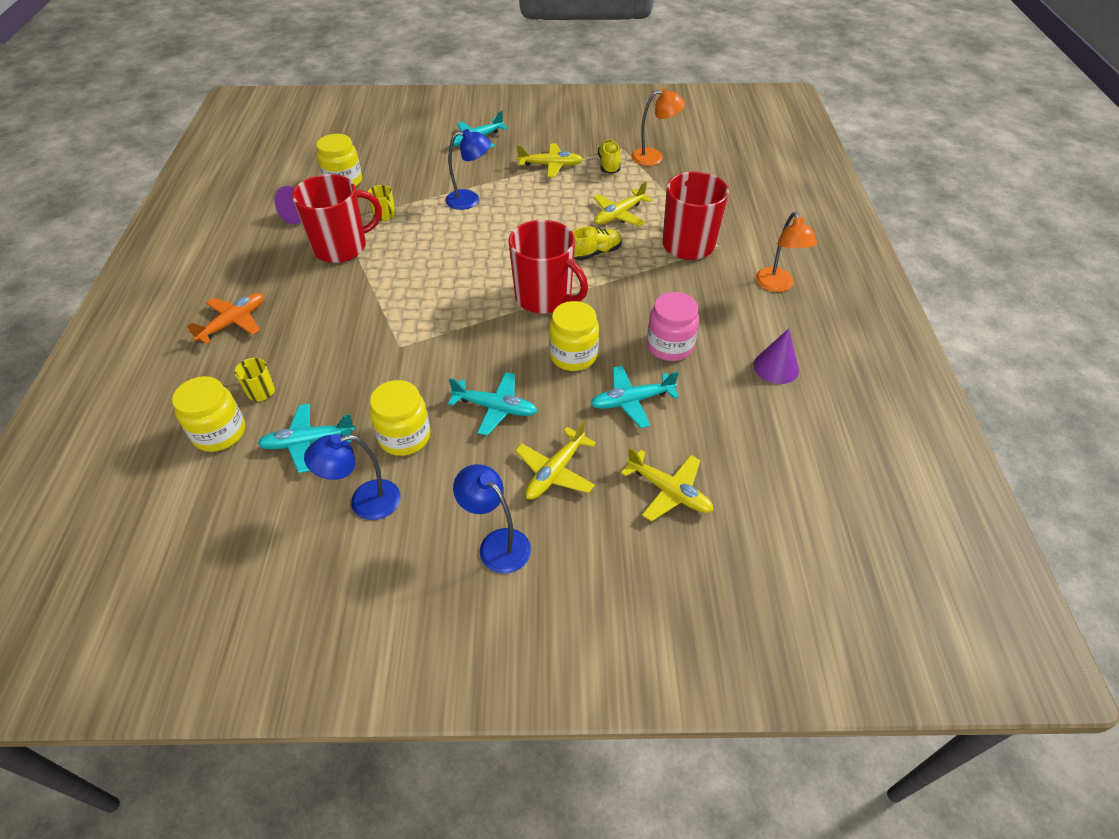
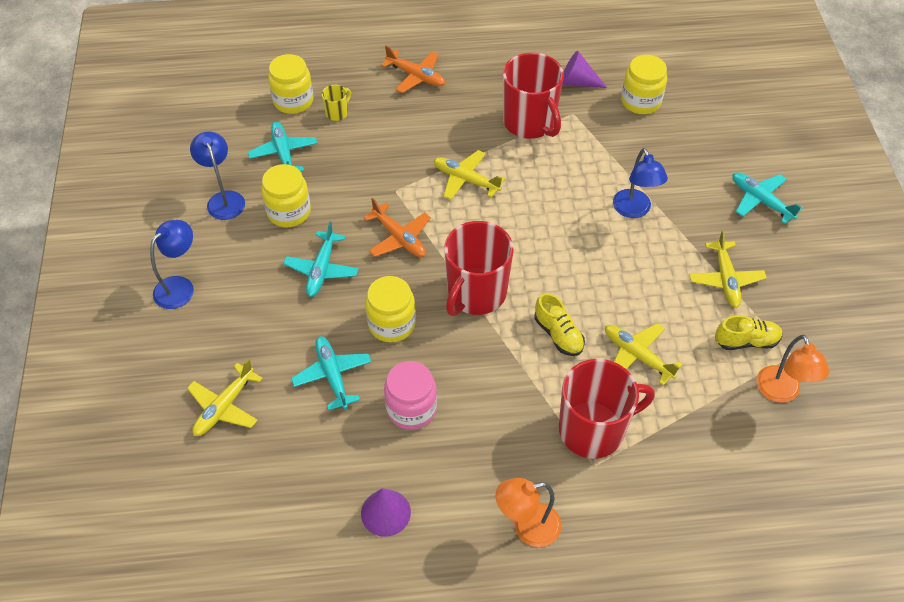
camera: 85 degrees right, 5 degrees up
yellow mug [368,185,395,221] -> none
yellow plane [515,421,596,500] -> yellow plane moved to [434,150,505,200]
none -> orange plane [364,198,431,257]

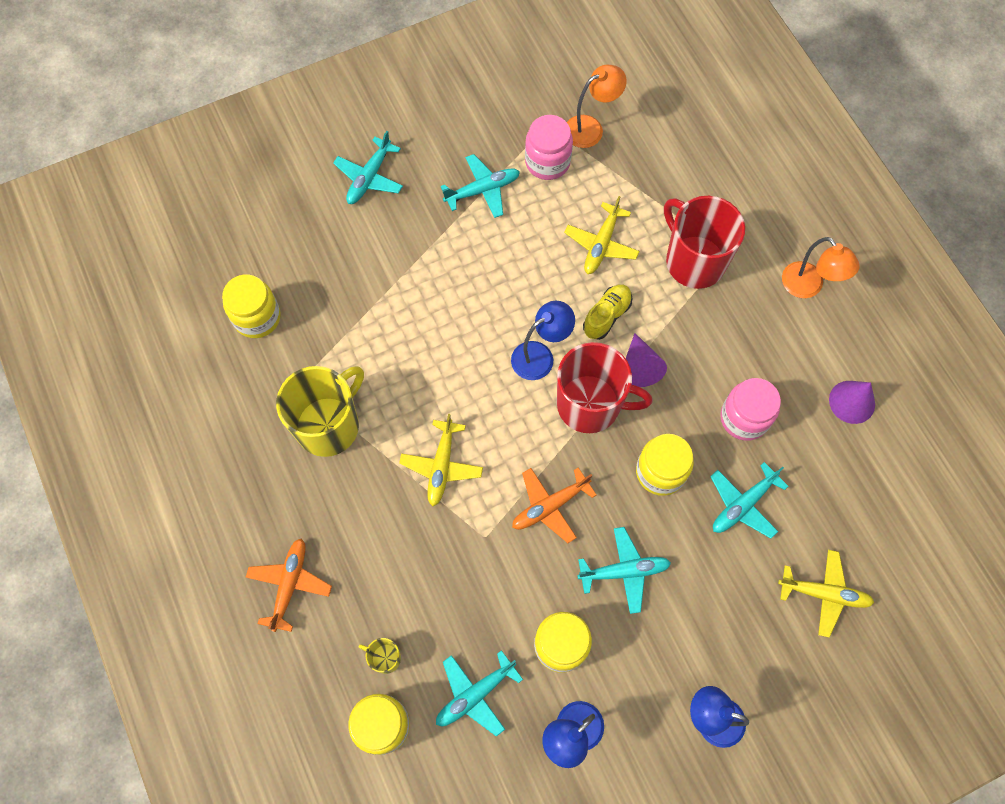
camera: 110 degrees left, 15 degrees up
orange plane [364,198,431,257] -> orange plane turned 150 degrees counterclockwise [512,468,597,543]
red mug [503,53,564,139] -> yellow mug [276,366,364,457]
purple cone [562,51,607,88] -> purple cone moved to [626,333,667,387]
blue lamp [613,148,668,218] -> blue lamp moved to [511,301,575,380]
yellow plane [689,230,767,308] -> turquoise plane [441,154,520,218]
yellow shoe [715,315,783,350] -> pink jar [525,115,573,180]

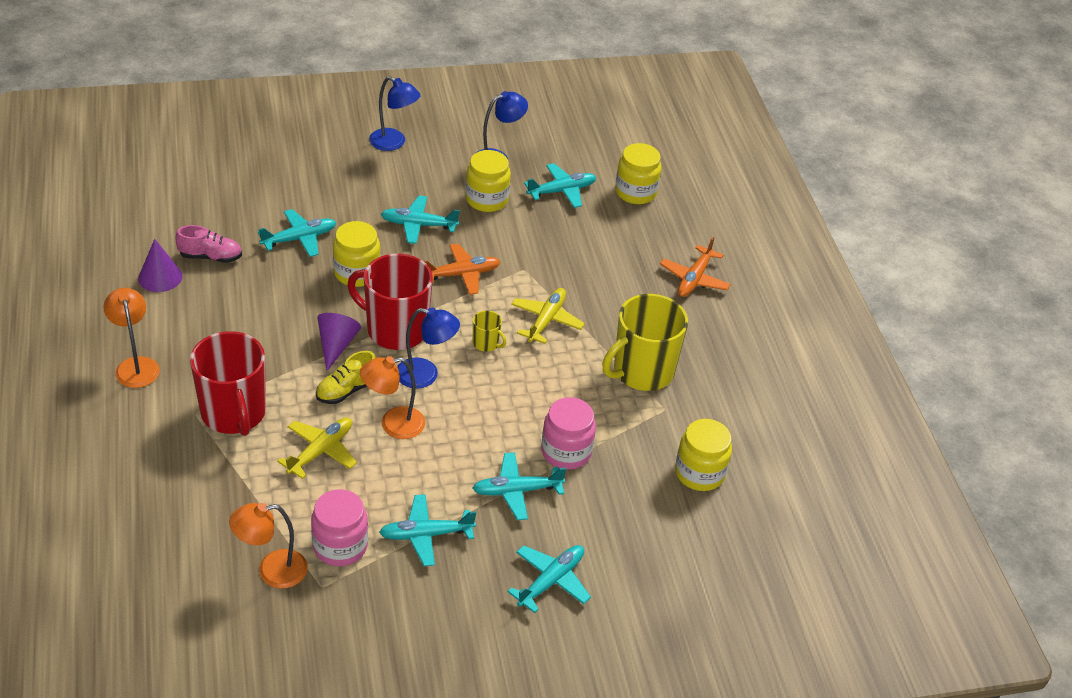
camera: 170 degrees left, 25 degrees down
yellow mug [359,638,401,674] -> yellow mug moved to [473,311,506,352]
blue lamp [511,301,575,380] -> blue lamp turned 150 degrees counterclockwise [397,307,460,389]
pink jar [720,378,781,441] -> pink jar moved to [541,397,596,470]
yellow plane [778,550,875,638] -> none
none -> pink shoe [176,225,242,263]
none -> orange lamp [360,356,425,439]
none -> turquoise plane [472,452,566,520]

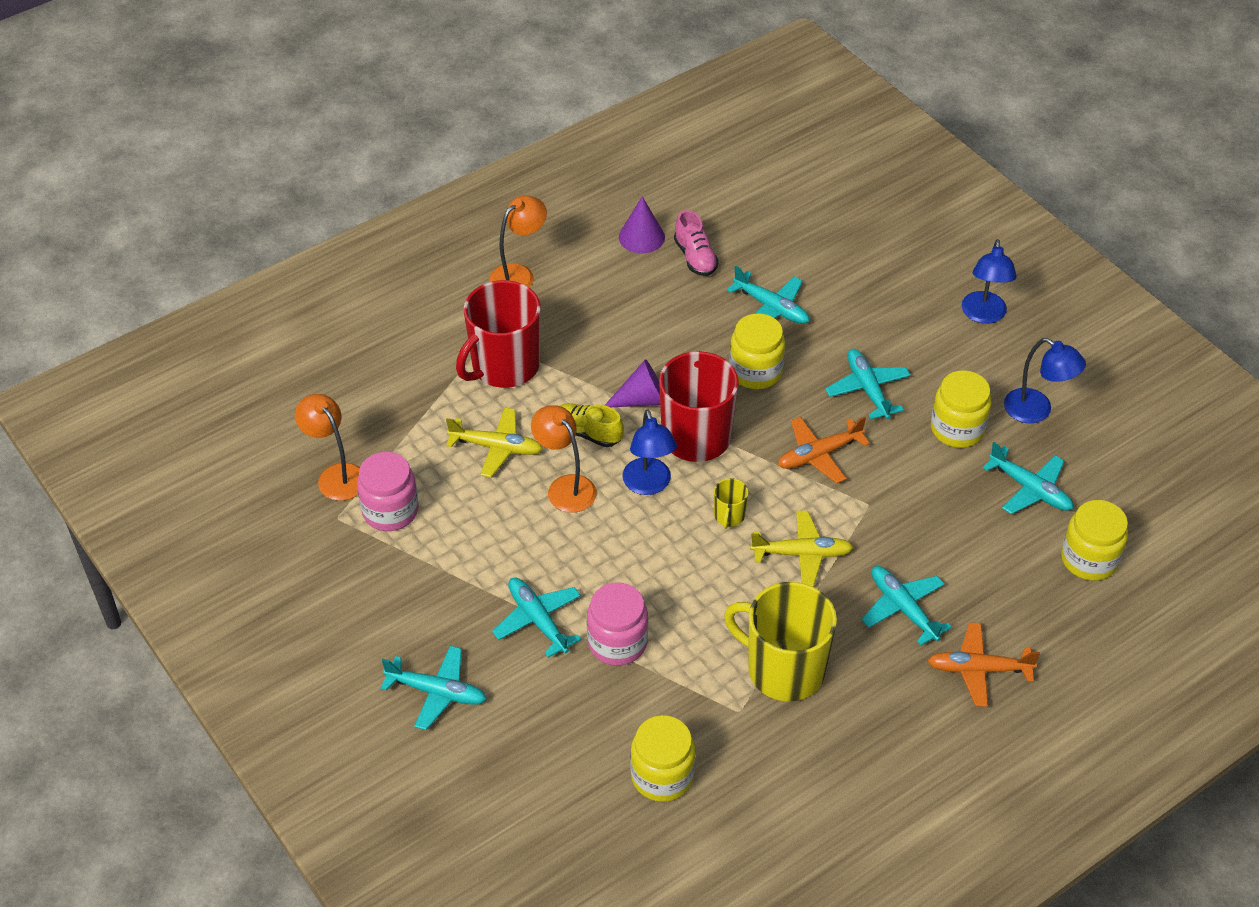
camera: 70 degrees right, 5 degrees up
turquoise plane [379,494,476,566] -> turquoise plane moved to [861,566,952,645]
orange plane [424,243,500,295] -> orange plane turned 105 degrees clockwise [778,417,870,483]

